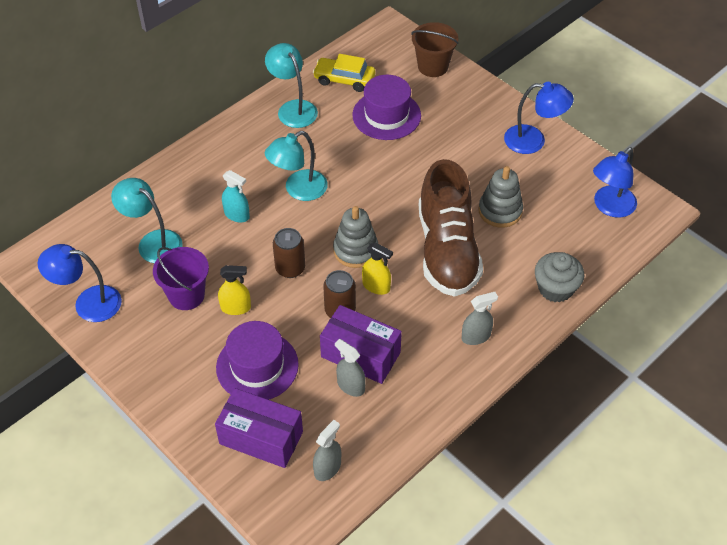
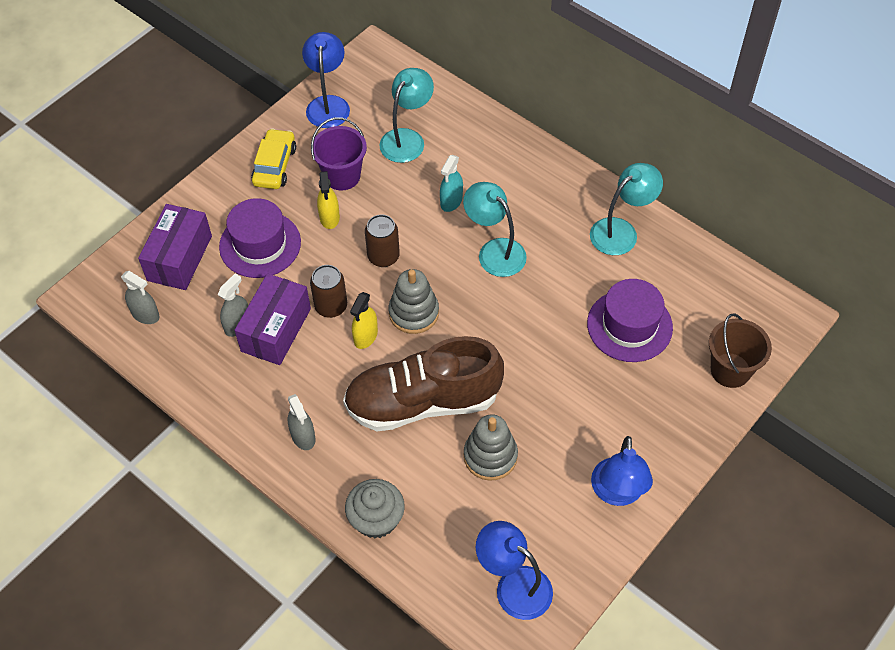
camera: 85 degrees right, 5 degrees up
yellow car [313,54,375,92] -> yellow car moved to [251,128,296,189]

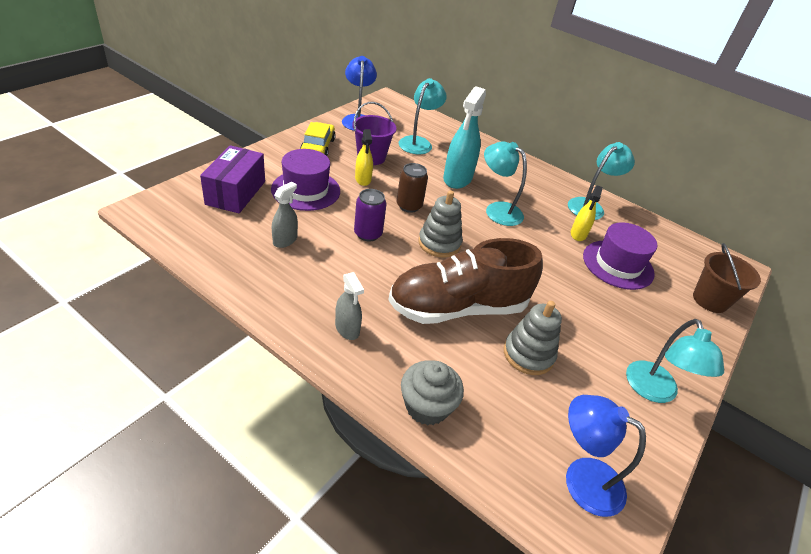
camera: 10 degrees left, 15 degrees down
grey spray bottle [121,271,160,324] -> none
purple box [235,273,311,365] -> none
brown can [310,265,347,318] -> purple can [354,189,386,242]
yellow spray bottle [350,292,378,349] -> yellow spray bottle moved to [571,186,603,241]
turquoise spray bottle [440,155,463,212] -> turquoise spray bottle [443,86,486,189], size x1.81
blue lamp [591,436,653,506] -> turquoise lamp [626,319,724,403]

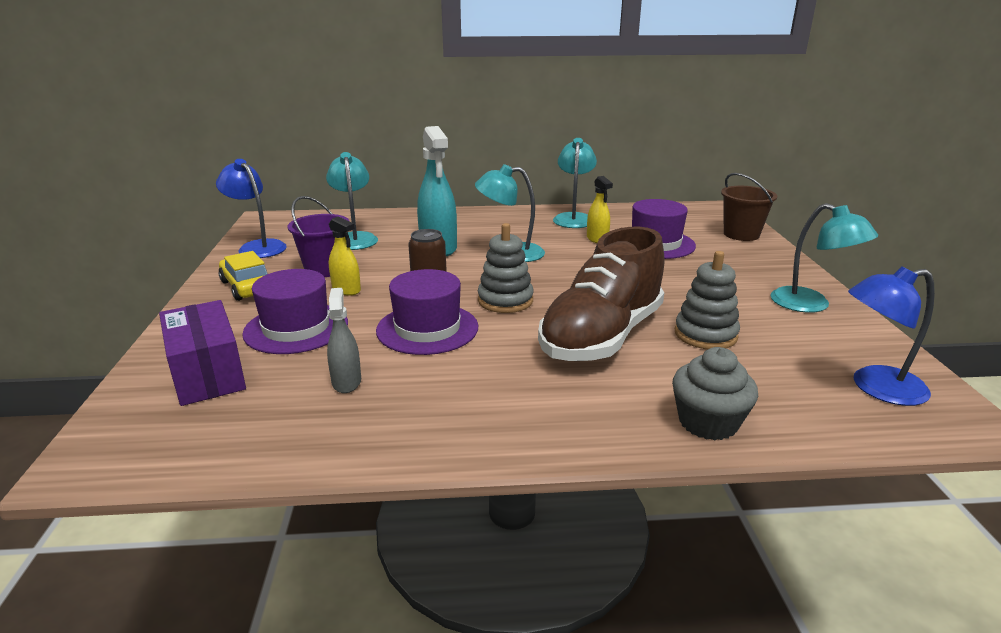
camera: 35 degrees left, 15 degrees down
grey spray bottle [335,272,364,340] -> none
purple can [354,189,386,242] -> purple hat [376,269,478,355]

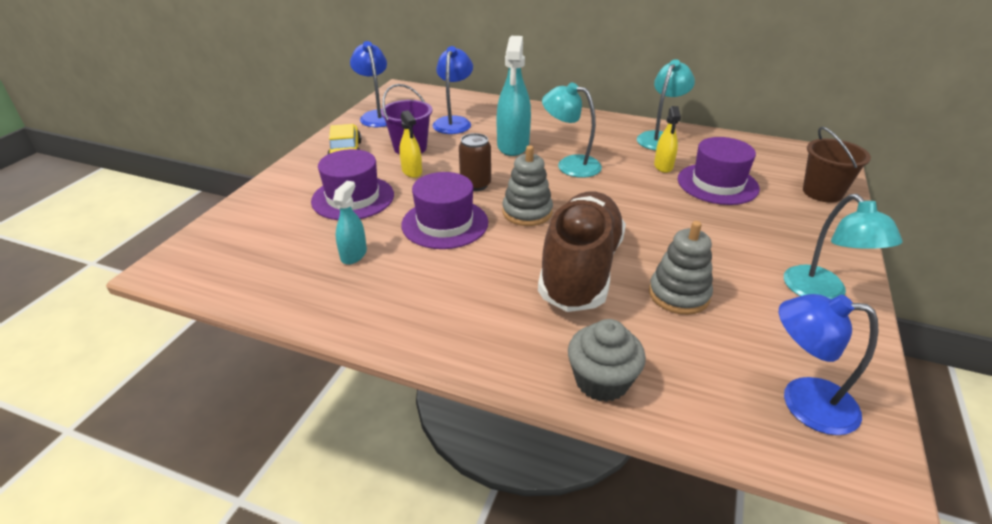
camera: 25 degrees right, 10 degrees up
purple box [159,300,246,406] -> none
turquoise lamp [326,152,378,250] -> blue lamp [432,46,473,134]
grey spray bottle [327,288,361,393] -> turquoise spray bottle [333,181,367,265]
brown shoe [538,227,664,361] -> brown shoe turned 135 degrees clockwise [538,192,626,312]

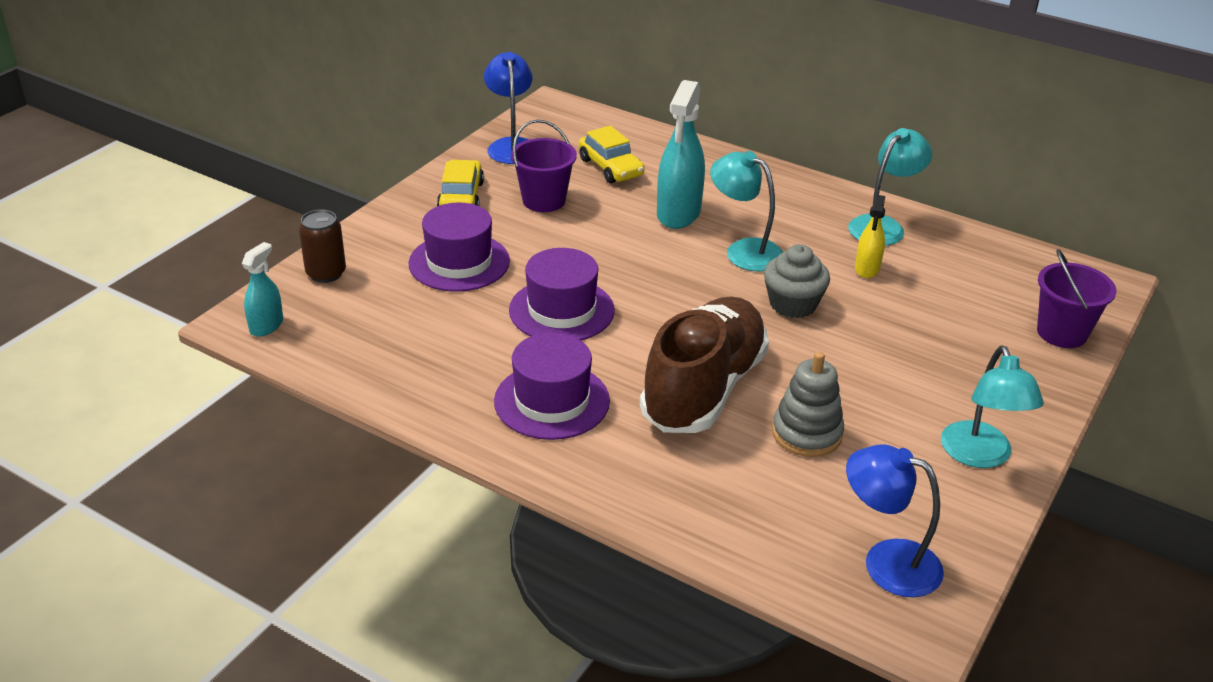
camera: 10 degrees right, 0 degrees up
turquoise spray bottle [333,181,367,265] -> turquoise spray bottle moved to [242,242,283,337]
yellow spray bottle [399,110,422,178] -> none
blue lamp [432,46,473,134] -> yellow car [579,125,645,183]
brown can [459,133,491,191] -> brown can moved to [299,209,346,283]
grey stacking toy [502,145,553,226] -> none
grey cupcake [568,319,646,402] -> grey cupcake moved to [764,244,830,318]
purple hat [678,137,760,205] -> purple hat moved to [494,333,610,440]
brown bucket [803,127,871,203] -> purple bucket [1037,249,1116,348]

